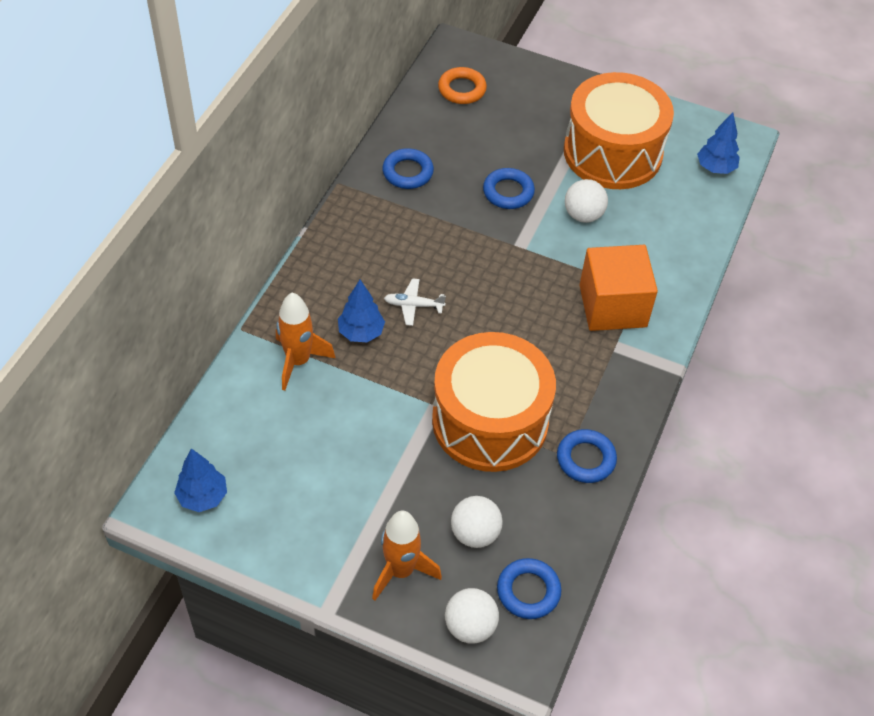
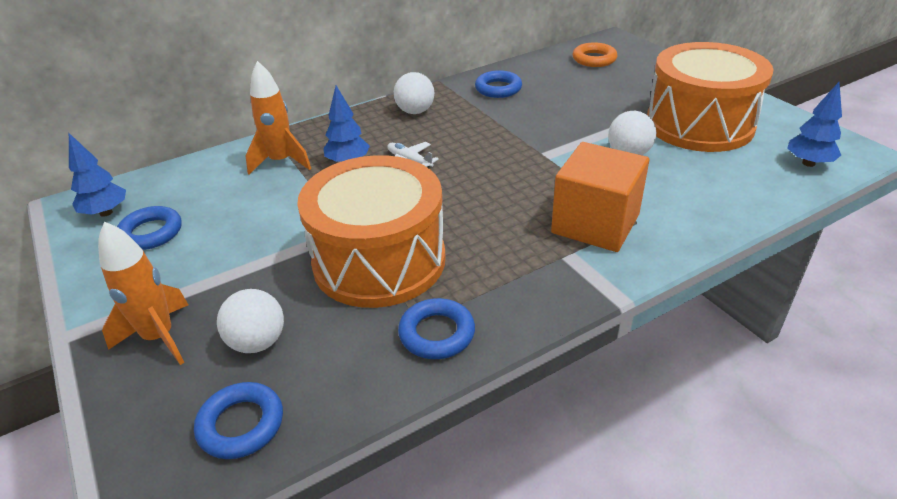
camera: 40 degrees right, 15 degrees down
white ball [445,588,499,644] -> white ball moved to [394,72,434,114]
blue ring [483,168,535,209] -> blue ring moved to [117,206,182,250]

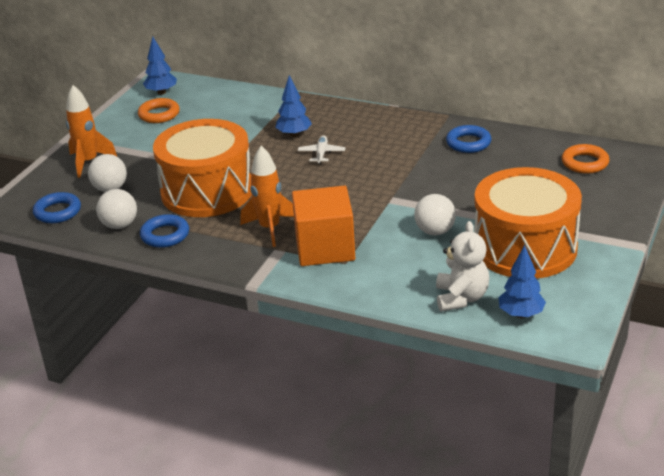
camera: 55 degrees right, 5 degrees down
blue ring [117,206,182,250] -> orange ring [138,98,180,123]
orange rocket [246,61,311,174] -> orange rocket moved to [240,146,294,247]
white ball [394,72,434,114] -> white ball moved to [96,189,137,229]
none -> white teddy bear [436,221,489,311]

